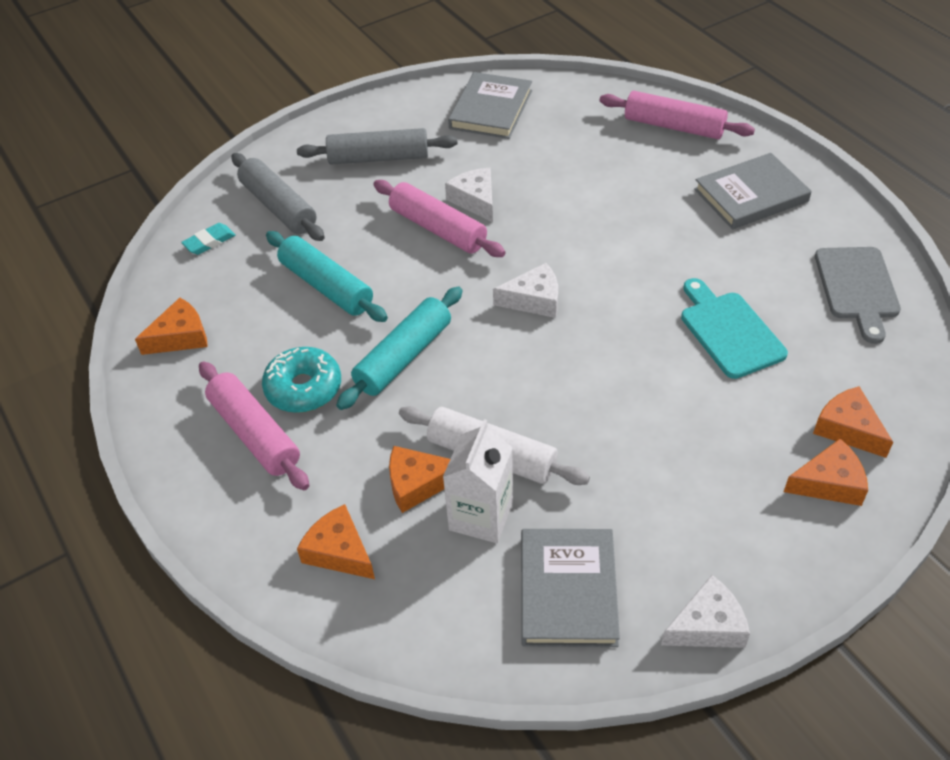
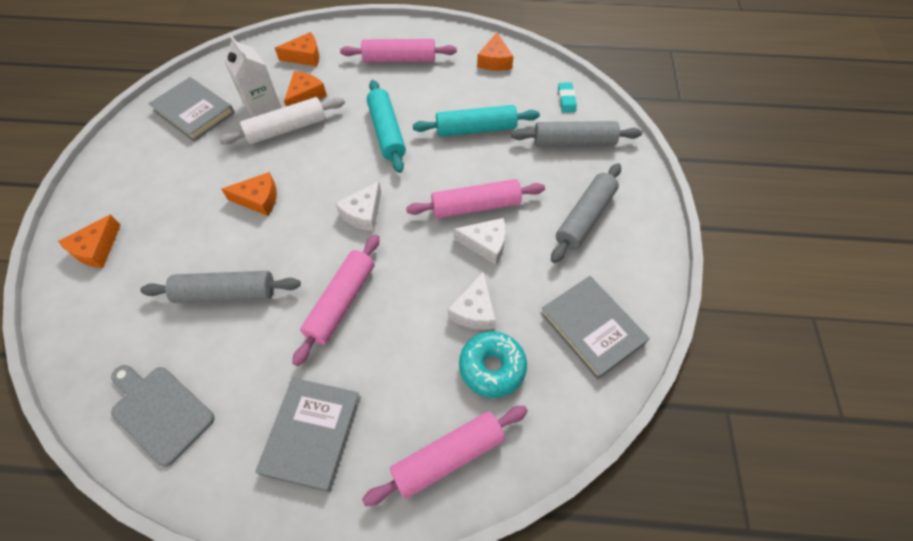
camera: 125 degrees right, 10 degrees up
turquoise donut [262,347,341,413] -> turquoise donut moved to [459,331,527,398]
white cheese [661,575,750,648] -> white cheese moved to [448,272,496,330]
turquoise cutting board [681,278,788,379] -> grey rolling pin [140,271,301,303]
orange cheese [813,386,893,458] -> orange cheese moved to [221,172,277,216]
none -> pink rolling pin [292,235,380,366]

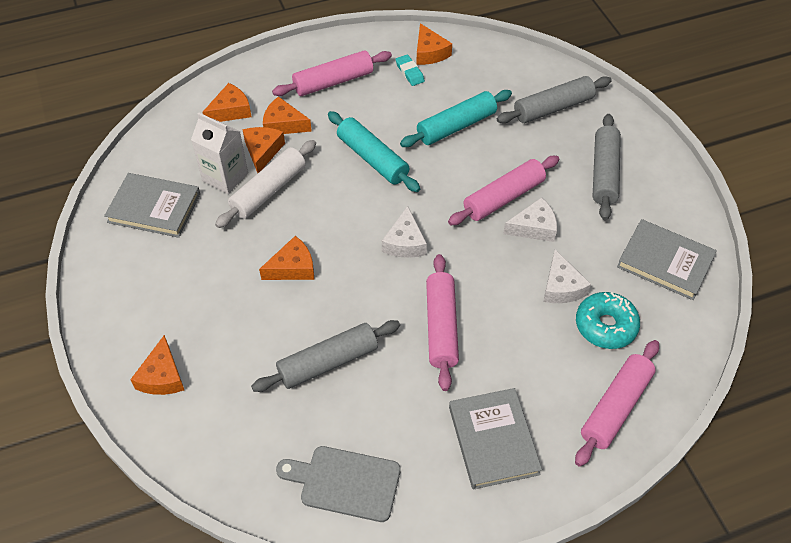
camera: 25 degrees left, 5 degrees down
turquoise eraser [558,82,577,113] -> turquoise eraser moved to [395,55,425,86]
none -> orange cheese [263,96,312,134]

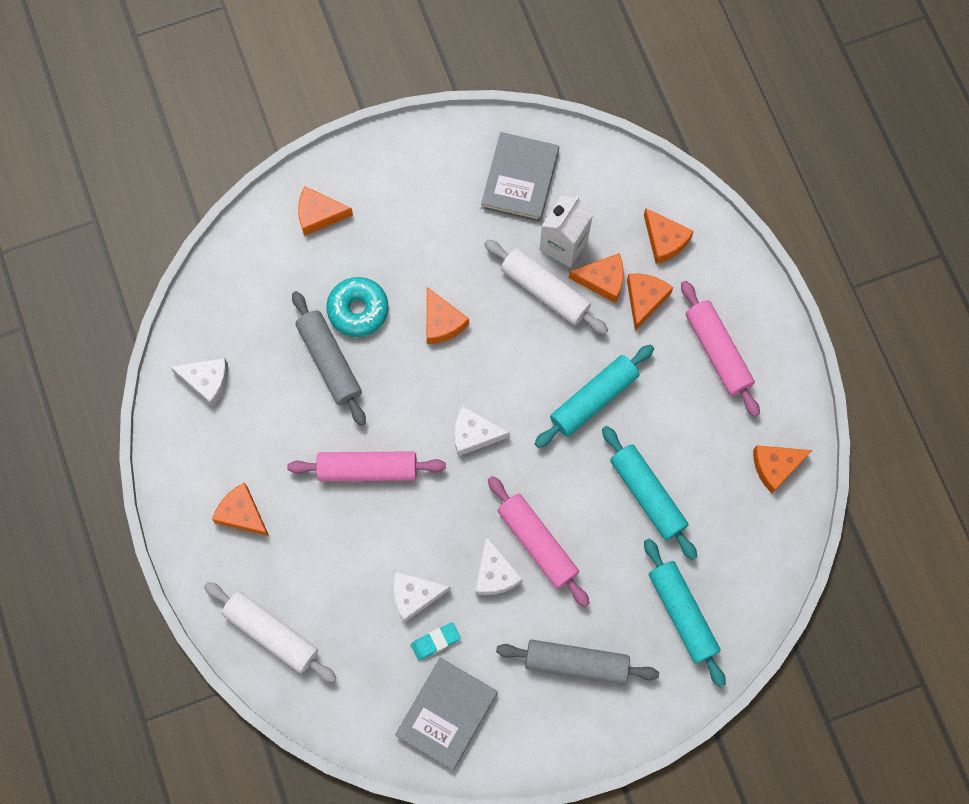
camera: 90 degrees right, 20 degrees up
grey cutting board [276,446,401,522] -> white cheese [170,358,228,407]
turquoise eraser [395,55,425,86] -> turquoise eraser moved to [411,622,460,660]
grey book [449,388,542,490] -> orange cheese [212,483,269,536]
grey rolling pin [497,76,612,123] -> turquoise rolling pin [644,538,726,687]
pink rolling pin [575,340,659,467] -> white rolling pin [204,582,336,683]
turquoise donut [576,292,640,349] -> turquoise donut moved to [326,277,389,337]

